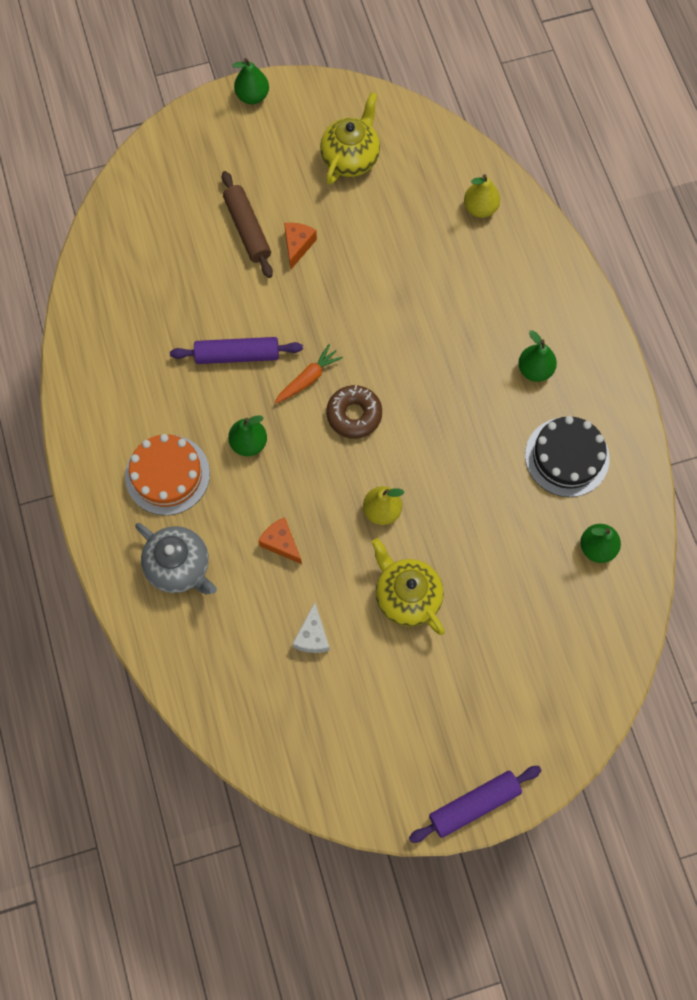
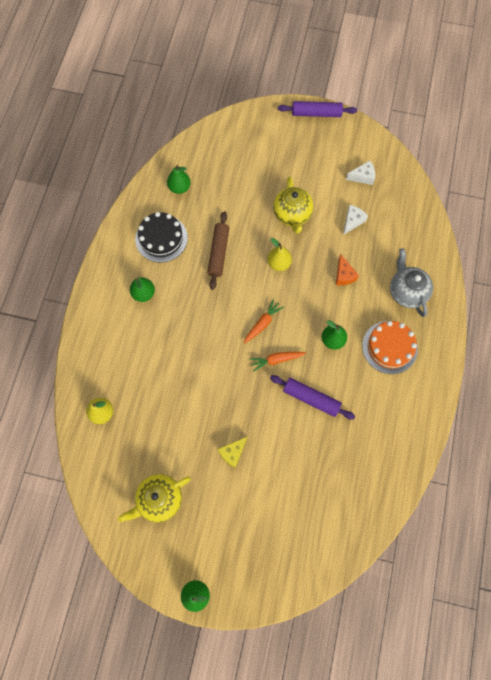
camera: 150 degrees left, 0 degrees up
brown rolling pin [222,171,273,278] -> brown rolling pin moved to [207,211,229,290]
orange cheese [284,223,317,270] -> yellow cheese [218,437,247,468]
brown donut [326,385,382,439] -> orange carrot [244,299,284,344]
none -> white cheese [346,161,375,185]

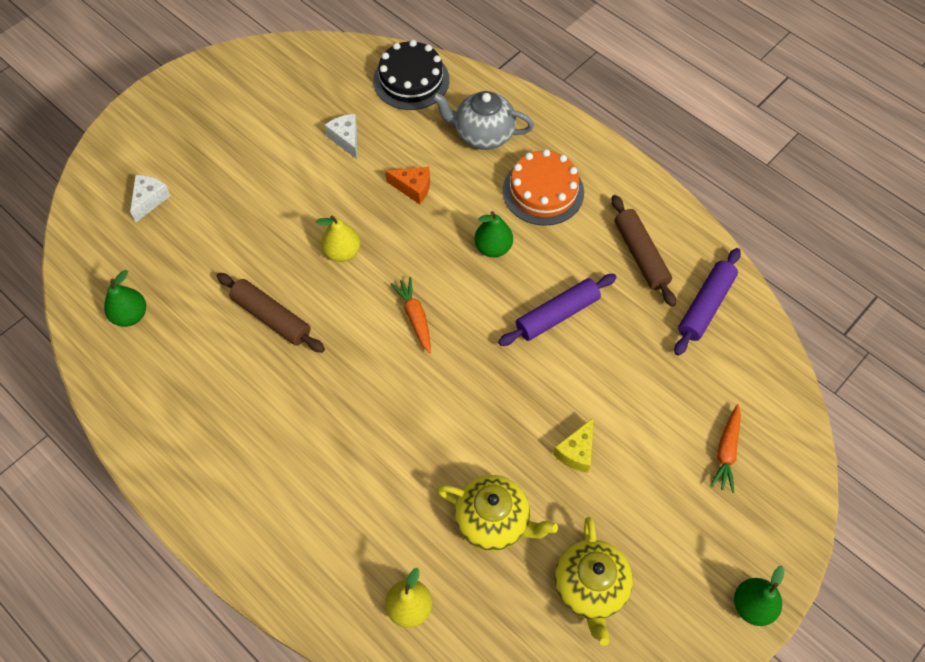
camera: 60 degrees left, 10 degrees down
green pear [130,277,155,302] -> none
black cake [135,212,188,263] -> black cake moved to [373,40,449,110]
yellow cheese [218,437,247,468] -> yellow cheese turned 45 degrees clockwise [553,417,594,473]
orange carrot [250,352,306,372] -> orange carrot moved to [710,404,741,493]
yellow teapot [273,176,313,234] -> yellow teapot moved to [437,475,558,551]
purple rolling pin [278,101,357,117] -> purple rolling pin moved to [674,248,741,356]
white cheese [346,161,375,185] -> white cheese moved to [130,175,171,222]
none -> brown rolling pin [611,195,676,307]

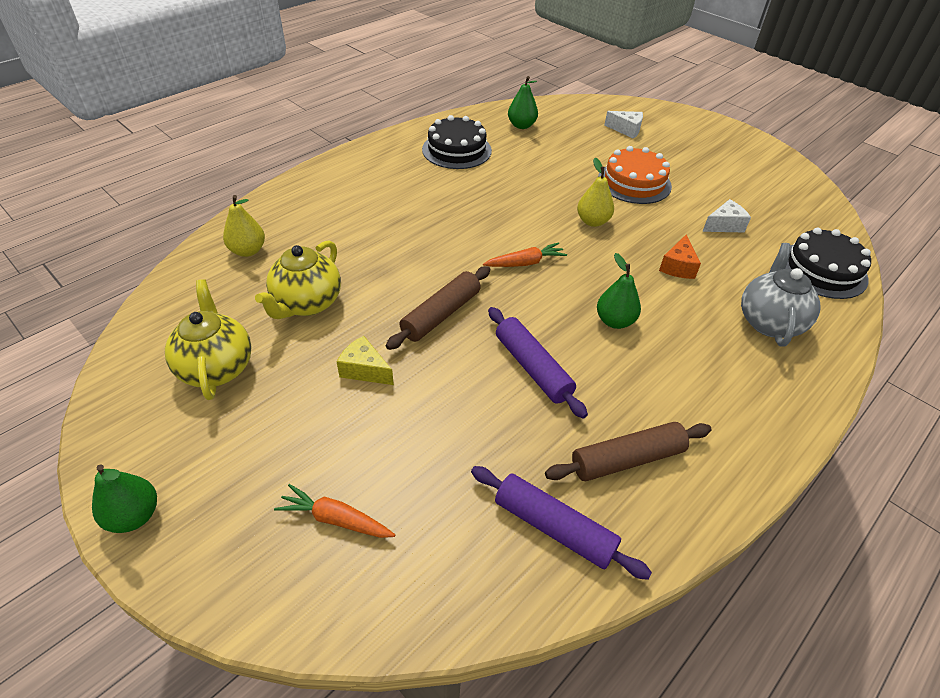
camera: 90 degrees right, 15 degrees down
brown rolling pin [217,273,325,353] -> brown rolling pin moved to [386,266,490,350]
orange cake [503,149,584,226] -> orange cake moved to [598,146,672,204]
yellow teapot [554,517,633,646] -> yellow teapot turned 75 degrees clockwise [165,279,252,400]
none -> black cake [422,115,492,169]

